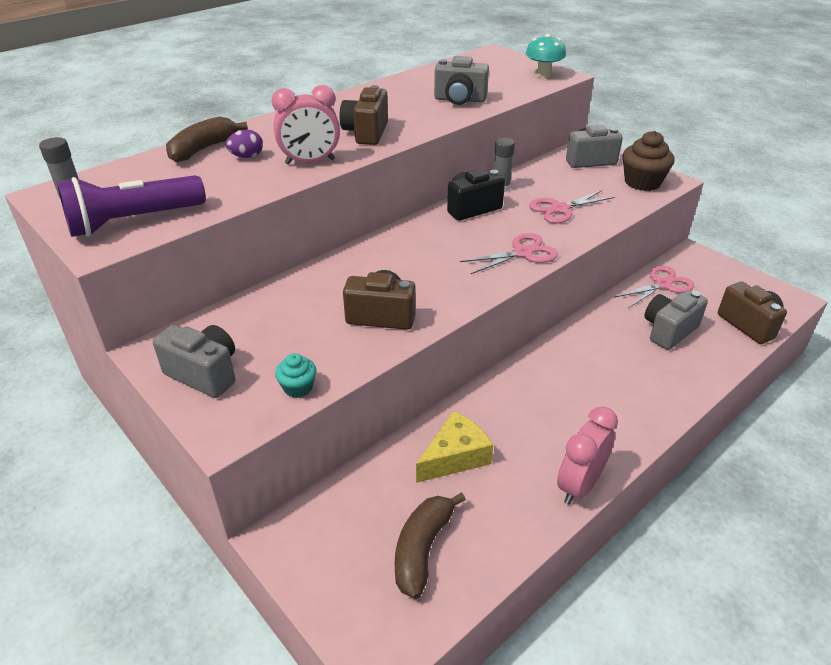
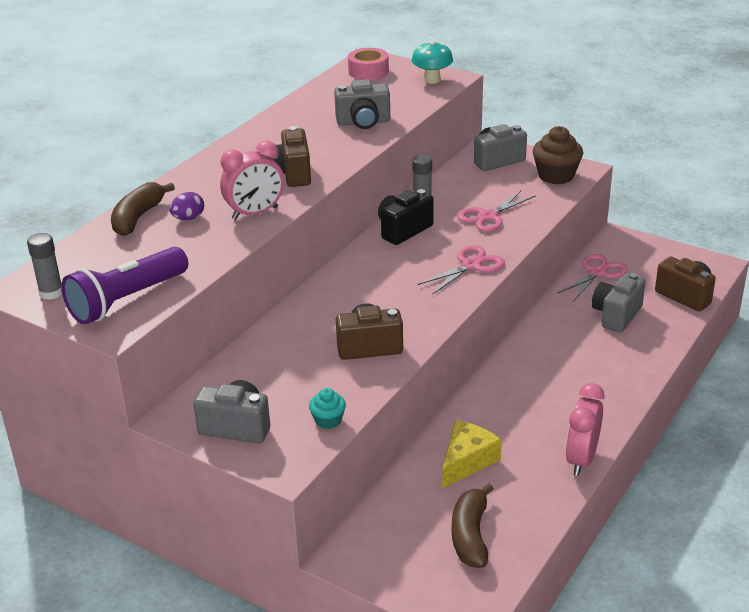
camera: 15 degrees left, 5 degrees down
none -> pink tape [348,48,389,80]

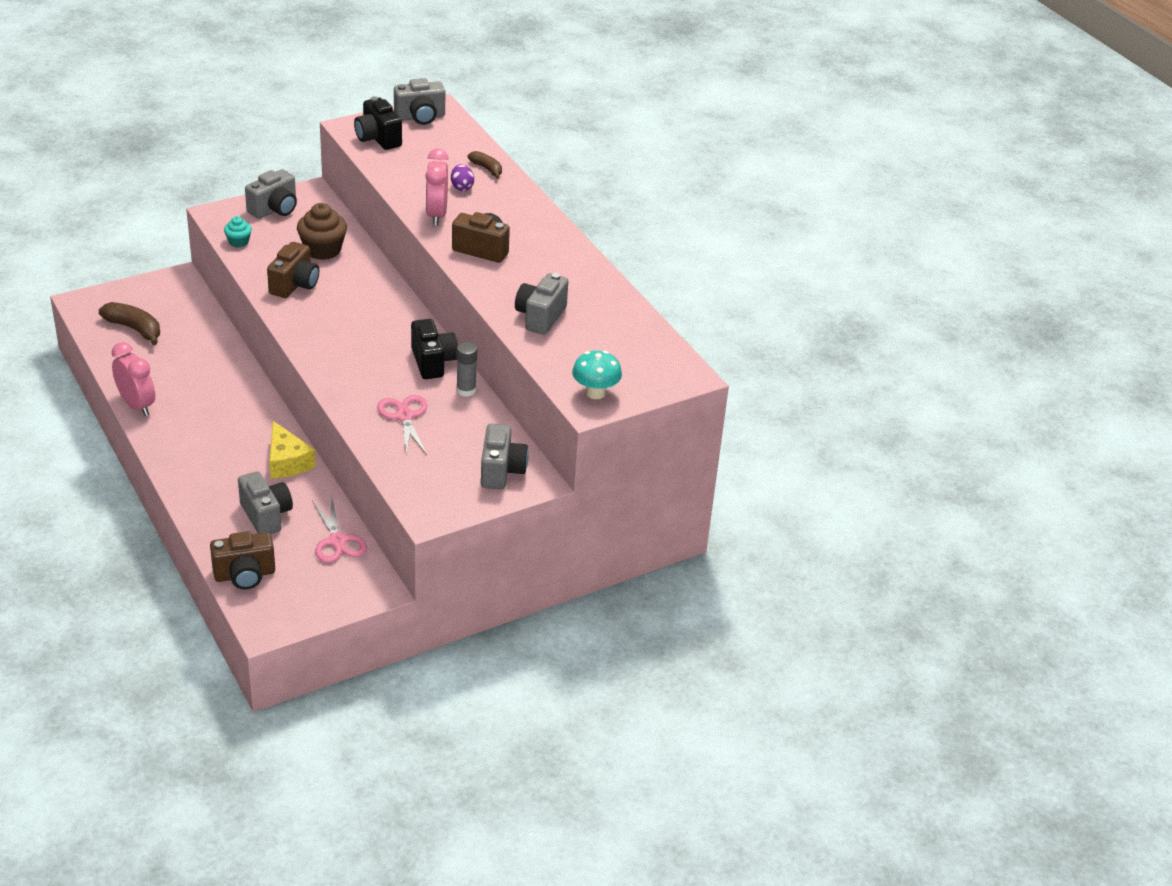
camera: 115 degrees right, 5 degrees up
grey glue stick [27,233,62,300] -> grey camera [394,78,445,125]
purple flashlight [61,247,188,324] -> black camera [354,96,402,150]
brown banana [111,182,175,236] -> brown banana [468,151,502,179], size x0.62
pink tape [348,48,389,80] -> none
pink scissors [418,245,505,295] -> none
yellow cheese [442,420,502,488] -> yellow cheese moved to [269,421,316,479]
brown cupcake [533,126,583,184] -> brown cupcake moved to [297,203,347,260]

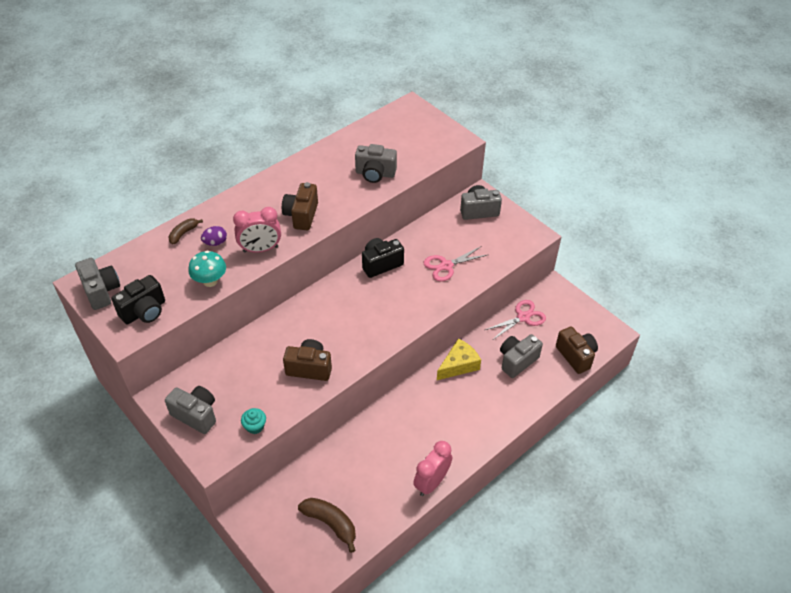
camera: 100 degrees left, 10 degrees up
brown banana [99,302,160,345] -> brown banana turned 105 degrees clockwise [298,498,356,553]
brown cupcake [297,203,347,260] -> none
grey glue stick [456,342,477,397] -> none
turquoise mushroom [572,351,622,399] -> turquoise mushroom moved to [188,251,226,287]

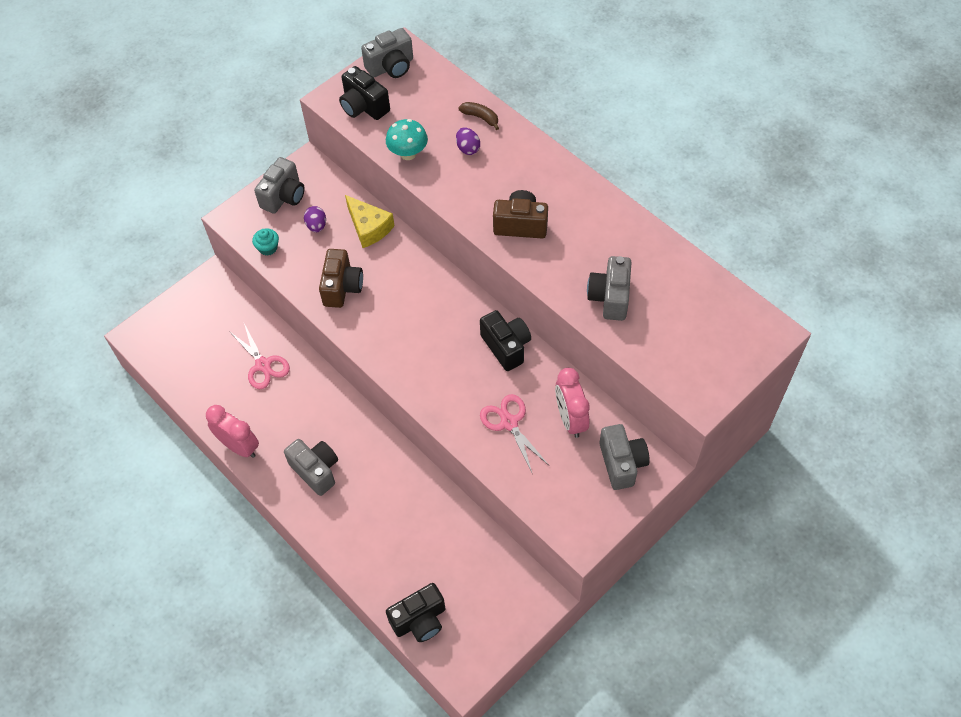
camera: 90 degrees right, 10 degrees up
pink clock [233,207,281,253] -> pink clock moved to [555,368,590,438]
brown banana [298,498,356,553] -> none
yellow cheese [437,338,481,380] -> yellow cheese moved to [345,195,394,248]
pink scissors [485,300,546,340] -> pink scissors moved to [229,323,290,389]
grey camera [500,334,543,378] -> grey camera moved to [284,439,338,496]
brown camera [556,326,598,374] -> black camera [386,583,446,642]
none -> purple egg [304,206,326,232]

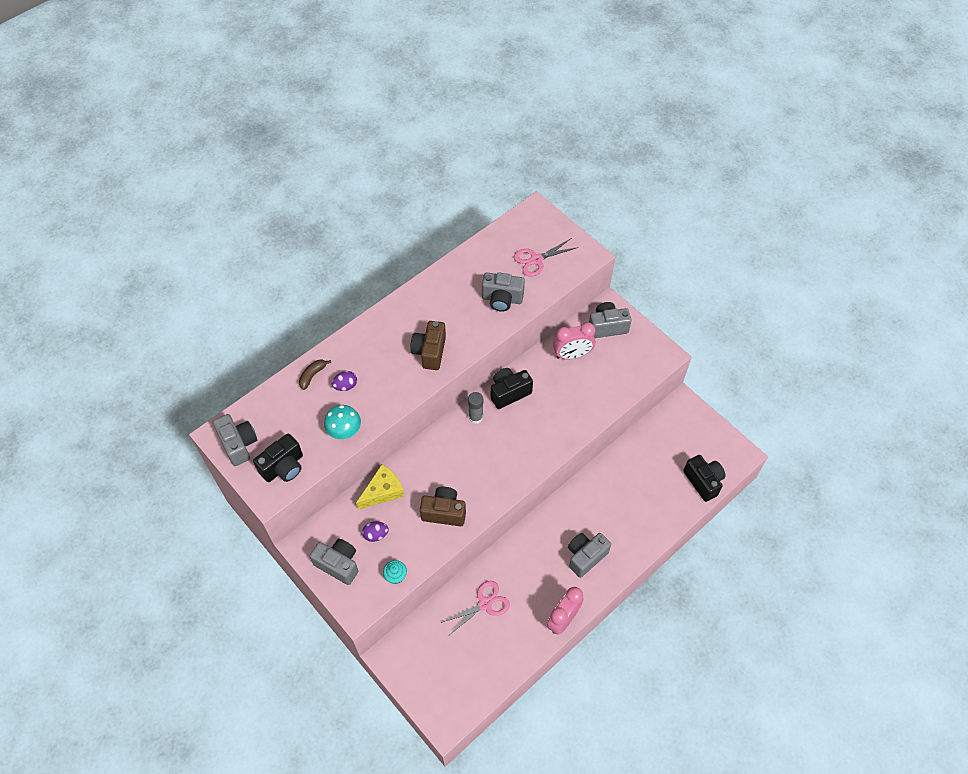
camera: 90 degrees left, 0 degrees up
pink scissors [480,394,549,472] -> pink scissors moved to [514,239,578,277]
none -> grey glue stick [468,392,483,424]

